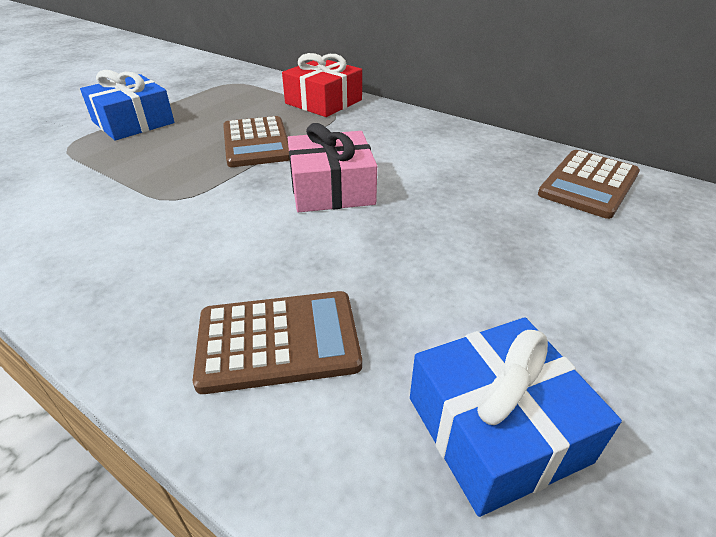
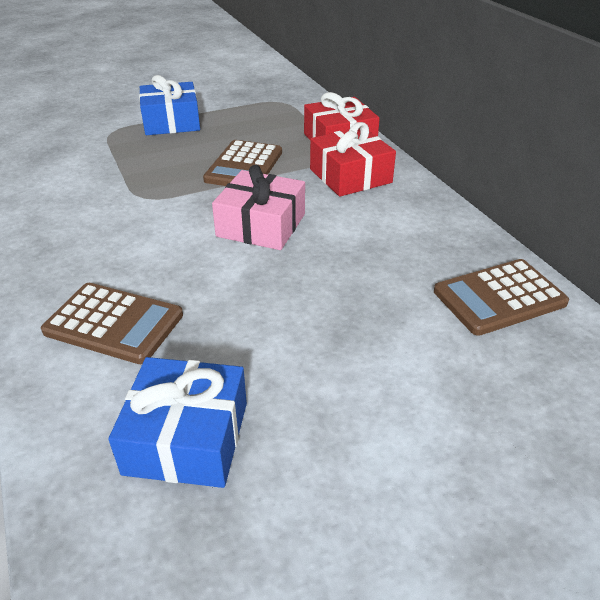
camera: 30 degrees right, 0 degrees up
none -> red gift [310,122,396,197]

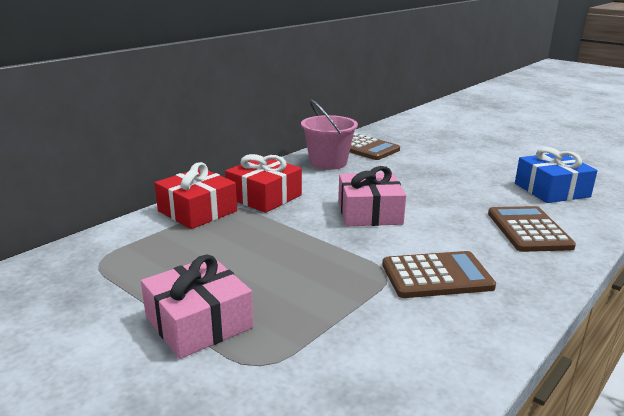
camera: 115 degrees left, 15 degrees down
blue gift [139,75,200,135] -> pink gift [141,255,253,359]
brown calculator [203,140,282,186] -> brown calculator moved to [382,251,496,298]
none -> pink bucket [301,99,358,170]

